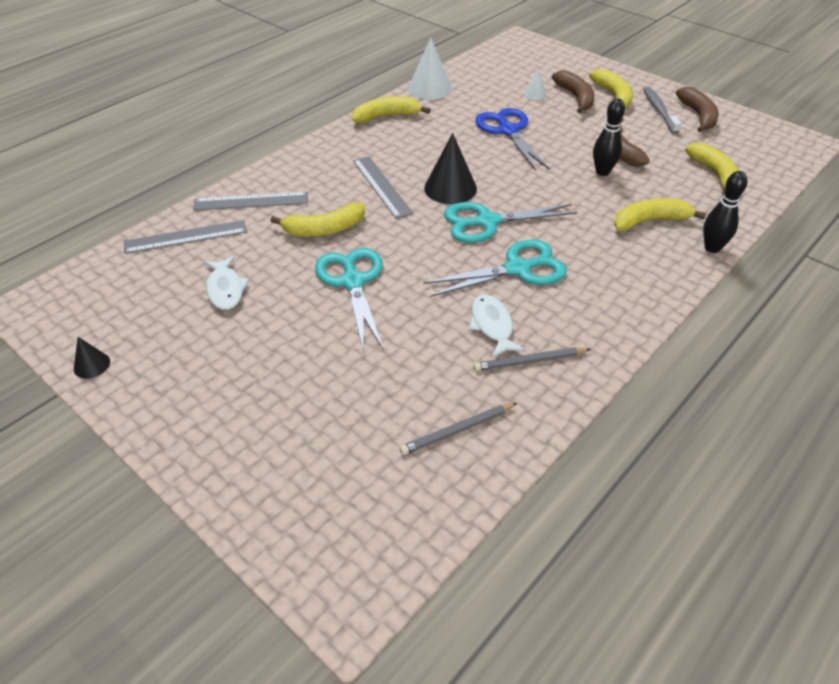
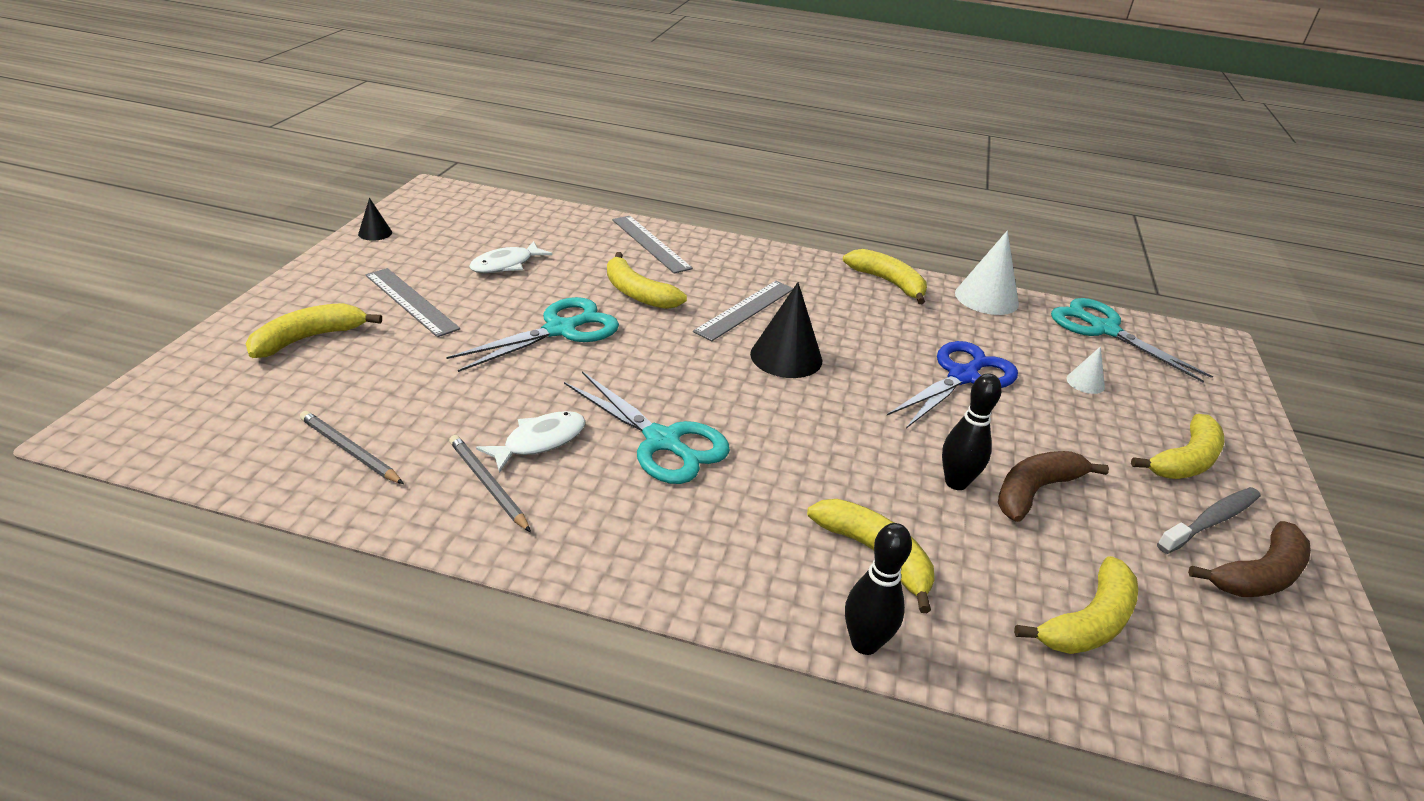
camera: 60 degrees right, 10 degrees down
grey ruler [124,220,247,254] -> grey ruler moved to [365,268,460,337]
turquoise scissors [444,202,578,243] -> turquoise scissors moved to [1051,298,1213,382]
brown banana [552,70,594,113] -> none
none -> yellow banana [246,303,382,358]

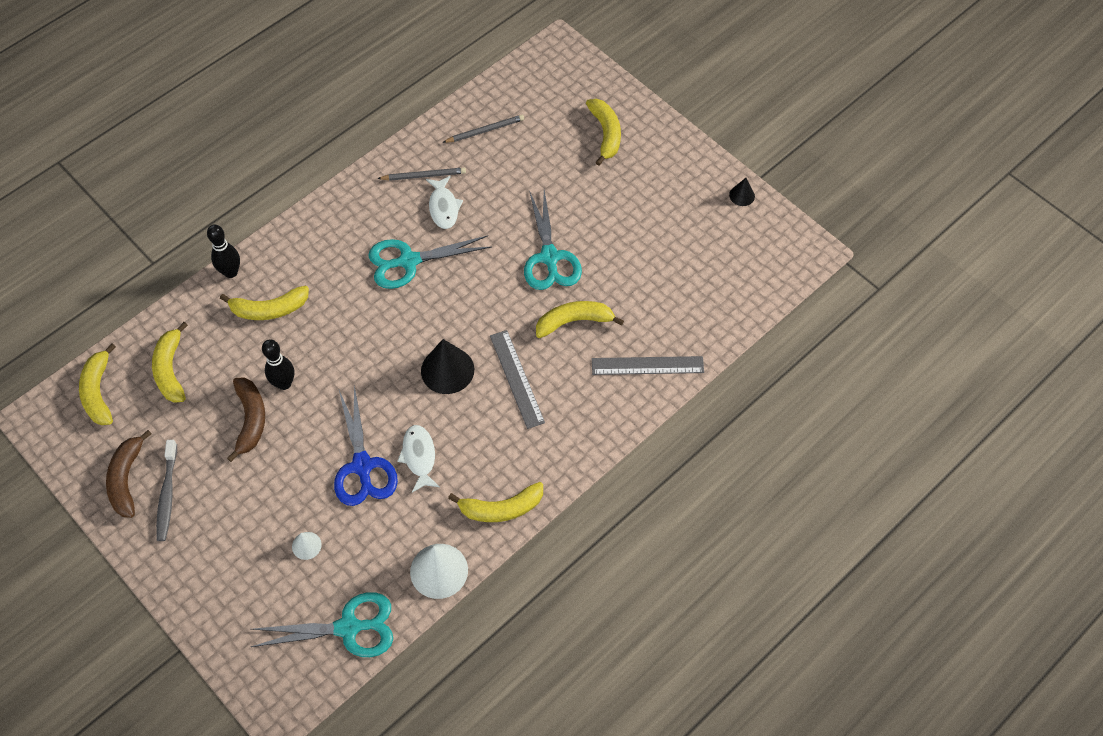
camera: 125 degrees right, 25 degrees up
grey ruler [365,268,460,337] -> none
white fish [469,241,552,273] -> white fish moved to [397,425,440,492]
yellow banana [1131,414,1224,479] -> yellow banana moved to [79,343,116,425]

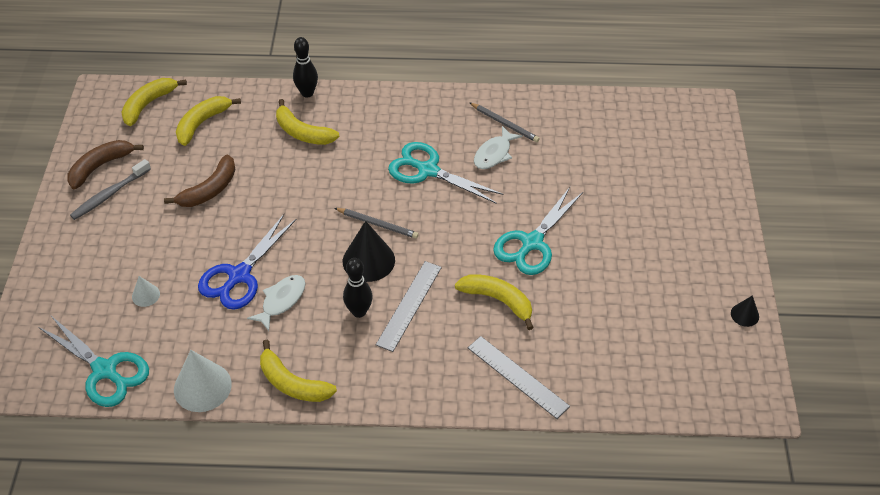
camera: 45 degrees right, 10 degrees down
black bowling pin [262,339,294,390] -> black bowling pin moved to [343,258,373,318]
grey pencil [442,115,524,143] -> grey pencil moved to [335,208,419,239]
yellow banana [586,99,621,166] -> none

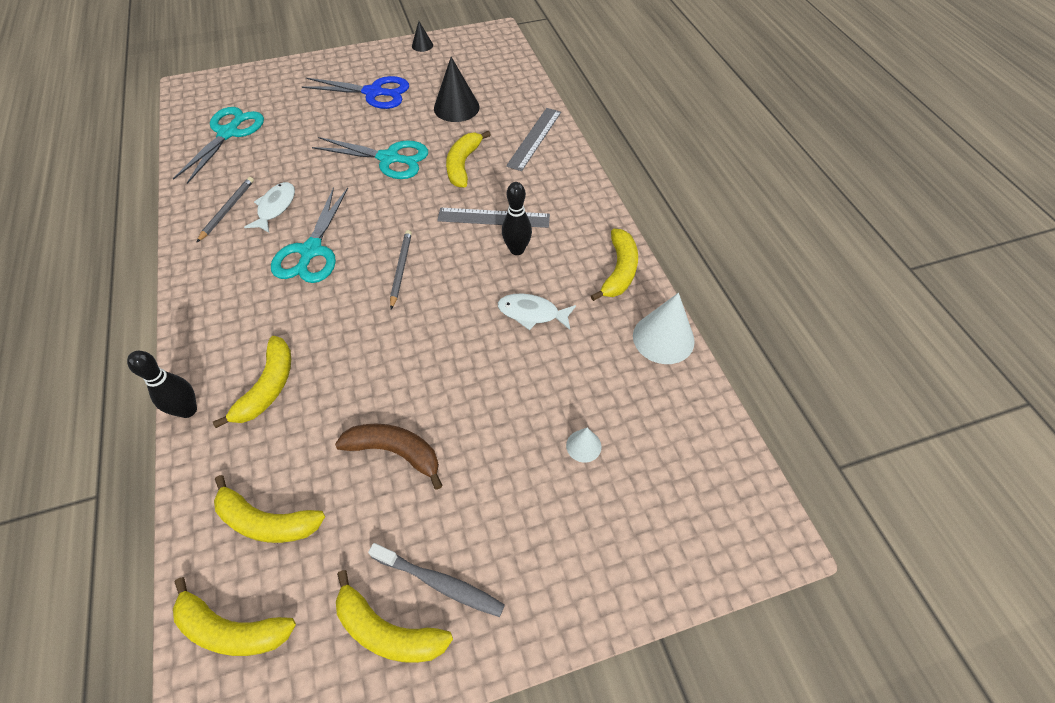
camera: 110 degrees left, 5 degrees up
turquoise scissors [38,316,149,407] -> turquoise scissors moved to [173,107,264,184]
brown banana [67,140,144,189] -> yellow banana [336,570,453,663]
blue scissors [198,214,297,310] -> blue scissors moved to [302,76,409,109]
black cone [343,221,395,282] -> black cone moved to [434,57,480,122]
white fish [474,126,522,169] -> white fish turned 90 degrees counterclockwise [244,182,295,233]

